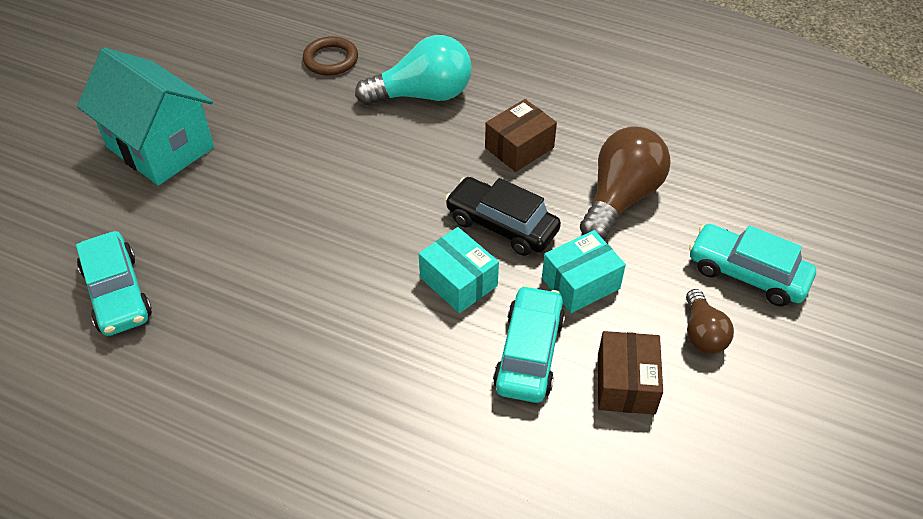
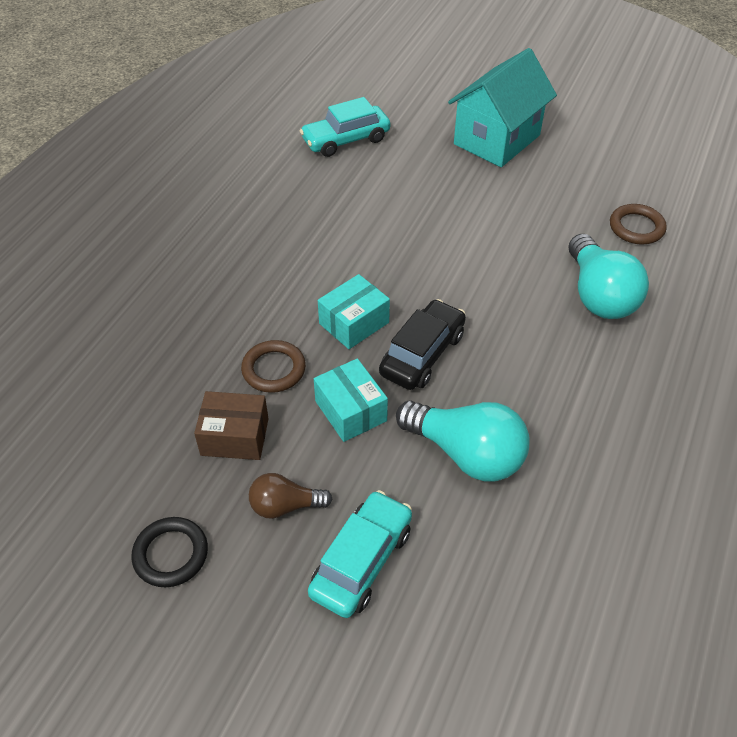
camera: 90 degrees right, 0 degrees up
brown box [485,99,557,172] -> none
turquoise car [493,285,565,403] -> brown ring [241,340,306,393]
brown light bulb [580,127,670,240] -> turquoise light bulb [396,400,530,482]
none -> black ring [131,517,208,587]

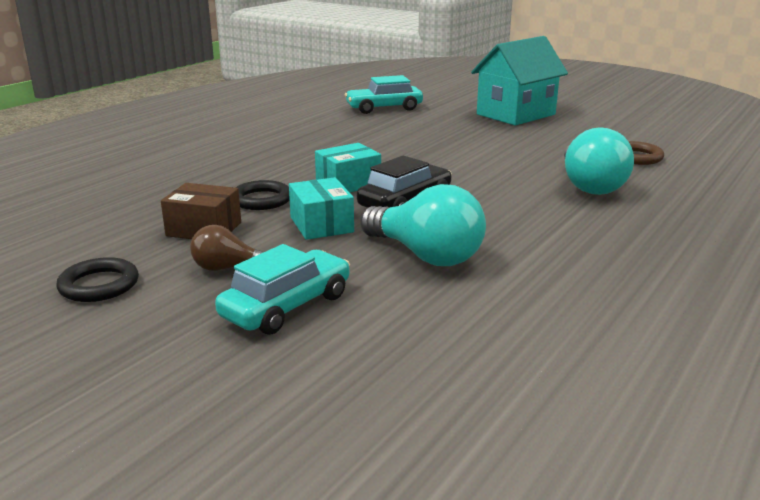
camera: 10 degrees right, 25 degrees down
brown ring [241,340,306,393] -> black ring [235,180,290,210]

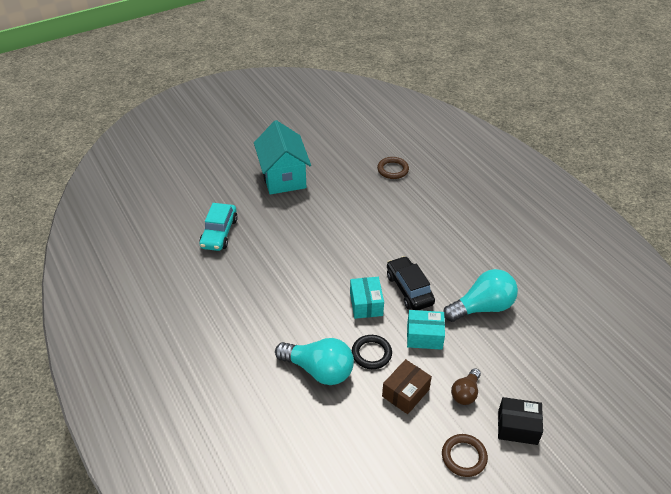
camera: 65 degrees left, 20 degrees up
black ring [56,257,139,302] -> brown ring [442,434,488,477]
turquoise car [215,244,350,335] -> none
turquoise light bulb [564,127,634,195] -> turquoise light bulb moved to [275,338,354,385]
none -> black box [498,397,543,445]

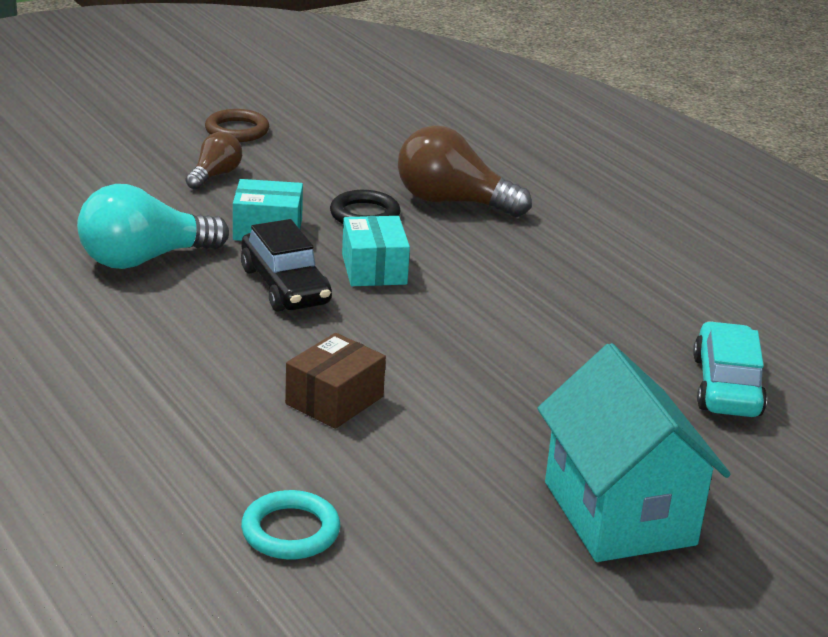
camera: 175 degrees right, 15 degrees down
turquoise light bulb [275,338,354,385] -> brown light bulb [398,125,532,217]
brown ring [377,157,409,179] -> turquoise ring [241,490,340,559]
brown box [382,359,432,414] -> brown box moved to [285,333,386,429]
black box [498,397,543,445] -> none

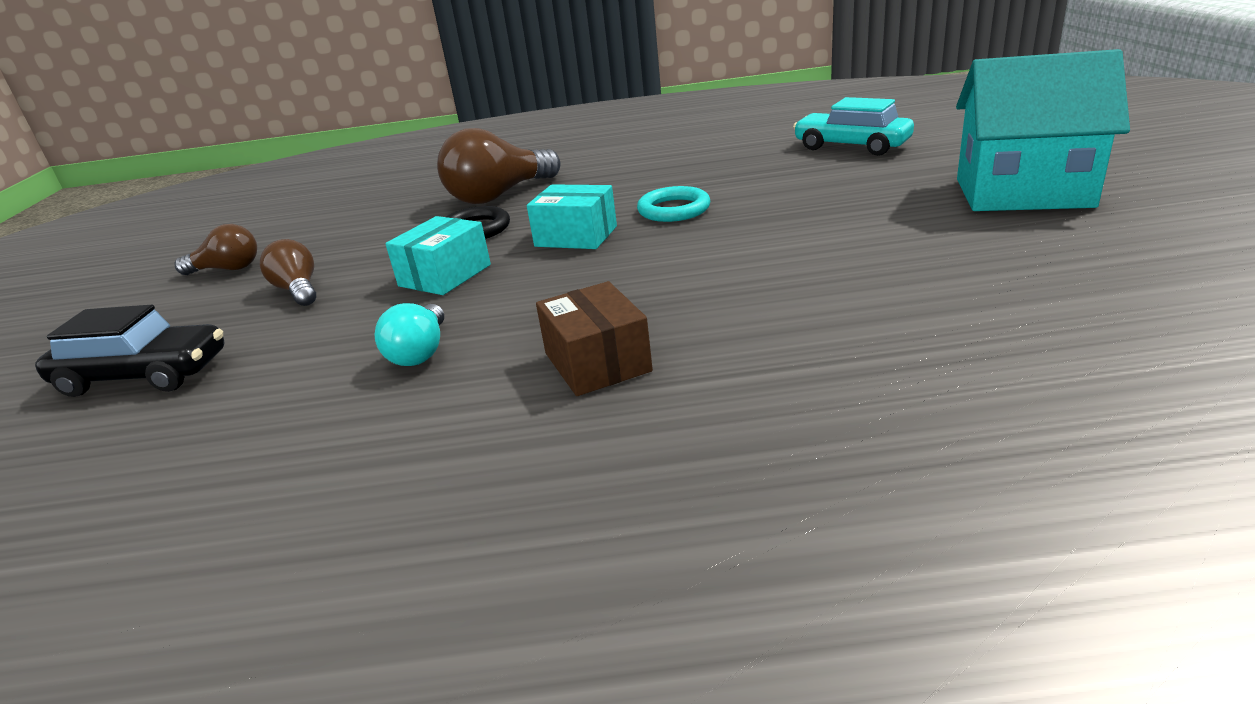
camera: 55 degrees left, 0 degrees up
turquoise light bulb [77,184,229,269] -> turquoise light bulb [374,303,444,366], size x0.56
brown ring [205,109,269,142] -> brown light bulb [175,224,257,275]
black car [241,219,332,312] -> black car moved to [35,305,225,397]
turquoise ring [241,490,340,559] -> turquoise ring moved to [637,186,710,222]
brown box [285,333,386,429] -> brown box moved to [536,281,653,396]

